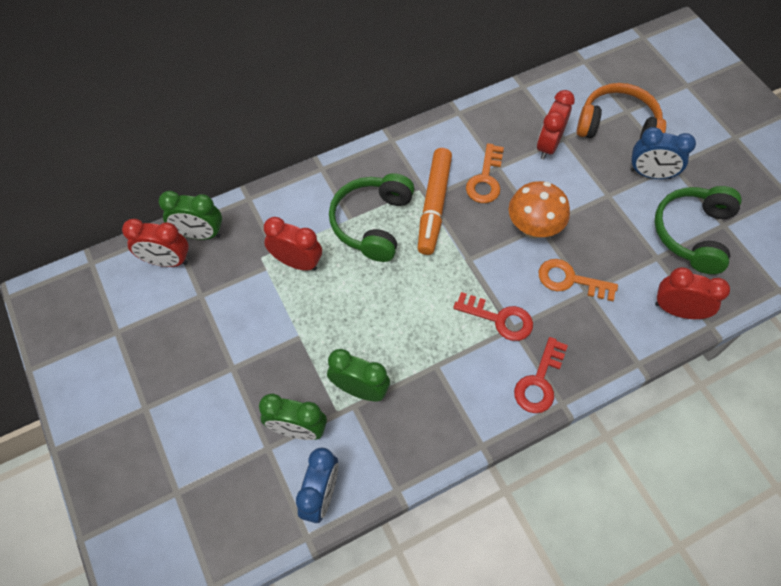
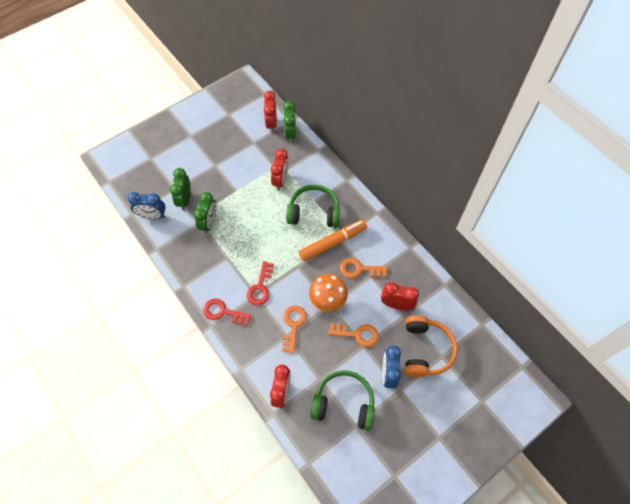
camera: 80 degrees right, 0 degrees up
orange marker [418,148,452,255] -> orange marker turned 150 degrees clockwise [299,220,367,261]
none -> orange key [328,323,379,347]

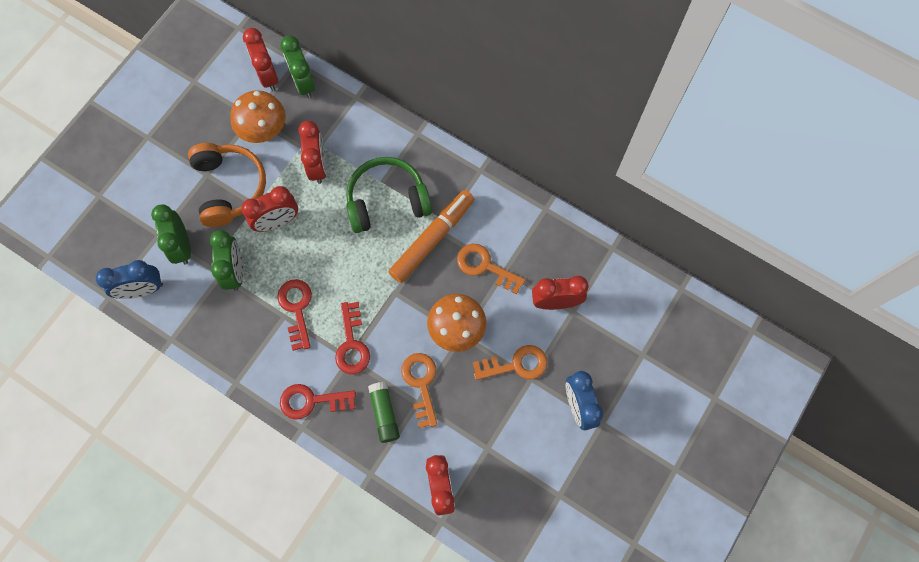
camera: 20 degrees left, 10 degrees up
green headphones [310,370,375,431] -> none
orange key [340,258,388,278] -> orange key turned 45 degrees clockwise [457,244,525,294]
orange headphones [405,315,458,377] -> orange headphones moved to [188,143,266,227]
none -> orange mushroom [230,90,286,143]
none -> red clock [241,186,298,232]
none -> red key [277,279,312,351]
none -> green glue stick [368,382,400,443]

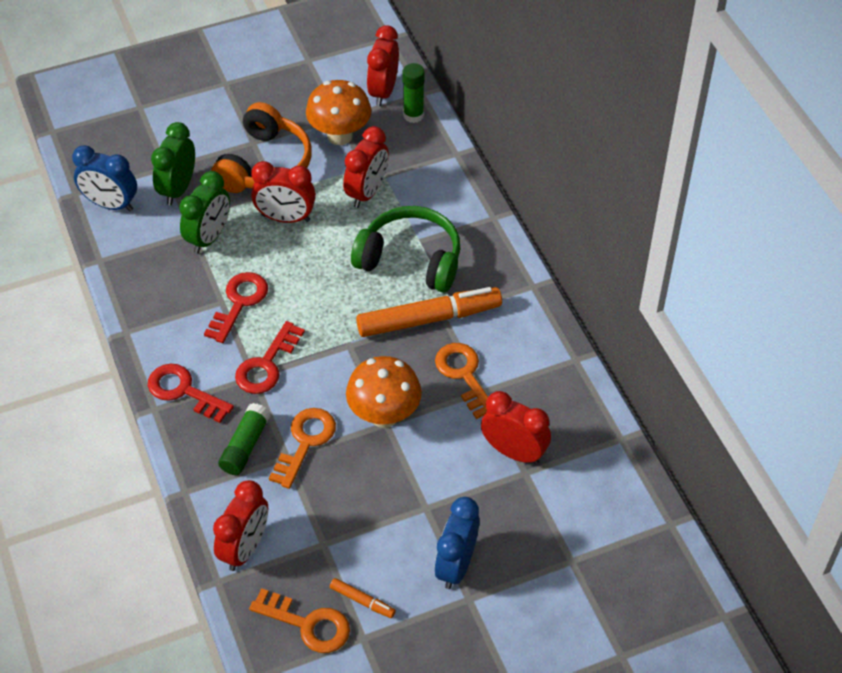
camera: 35 degrees right, 20 degrees down
green clock [280,36,315,99] -> green glue stick [402,63,425,123]
orange key [473,345,548,380] -> orange key moved to [249,588,350,653]
none -> orange marker [330,578,396,618]

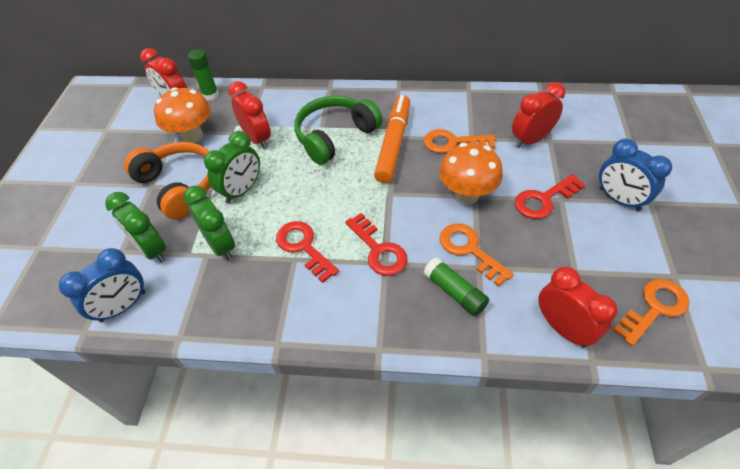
camera: 60 degrees left, 0 degrees up
red key [148,364,234,423] -> red key moved to [515,174,586,219]
red clock [251,161,316,223] -> green clock [204,131,260,203]
orange marker [330,578,396,618] -> none

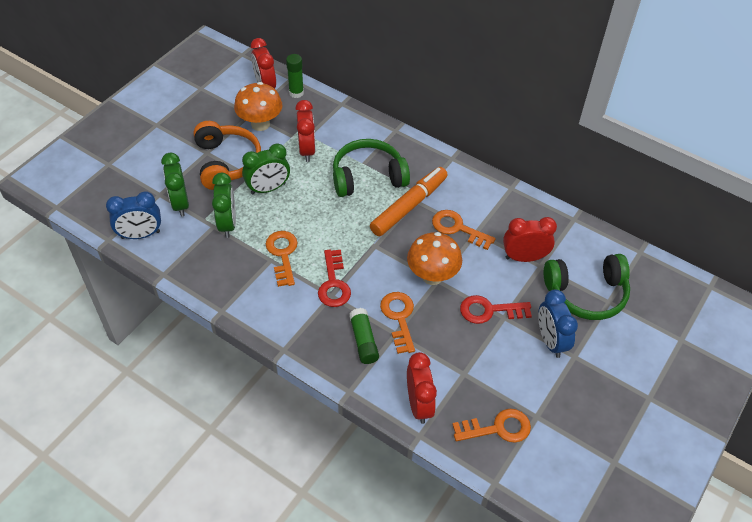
camera: 25 degrees right, 0 degrees up
red key [276,221,339,283] -> orange key [266,231,298,287]
none -> green headphones [544,254,630,320]

